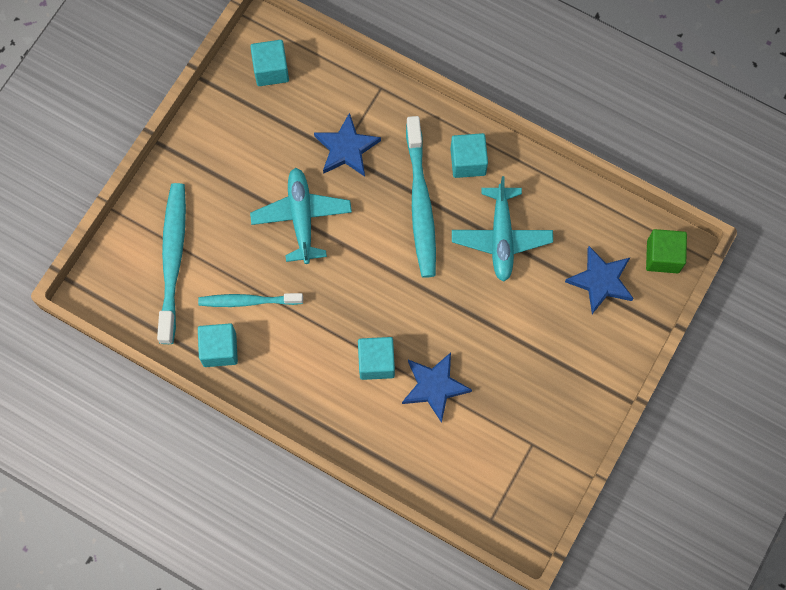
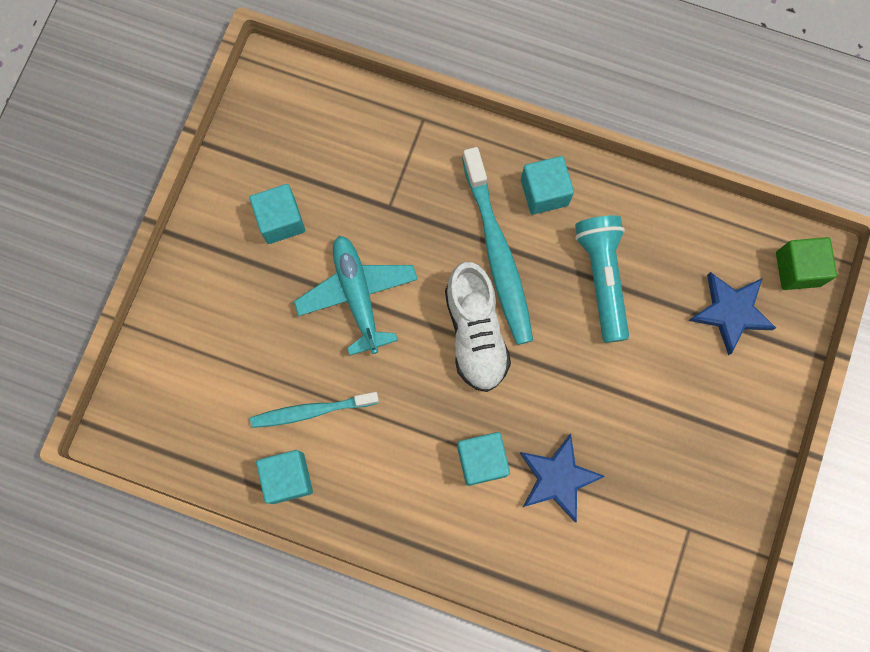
camera: 10 degrees left, 5 degrees up
turquoise toothbrush [157,183,186,344] -> none
turquoise cube [250,40,289,86] -> turquoise cube moved to [249,184,305,244]
blue star [314,113,381,177] -> none
turquoise plane [452,176,553,282] -> turquoise flashlight [575,215,629,343]
none -> white shoe [445,262,511,392]

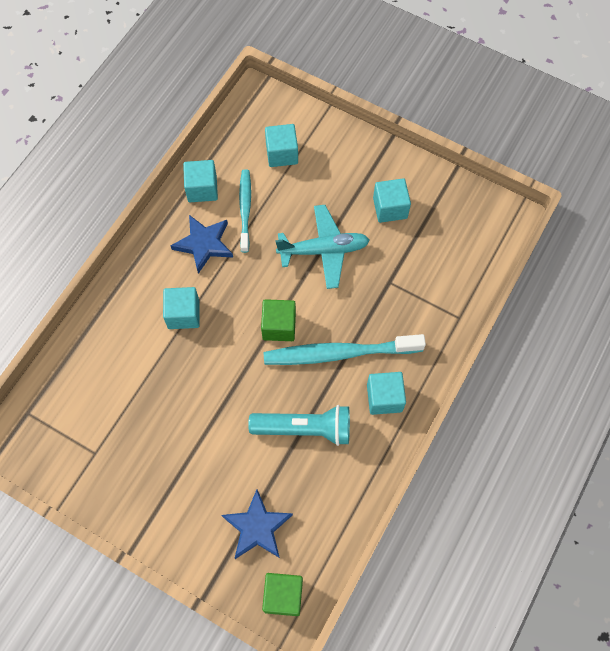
camera: 100 degrees right, 10 degrees down
white shoe [445,262,511,392] -> green cube [261,299,296,341]
blue star [520,434,605,522] -> blue star moved to [171,215,233,274]
none -> turquoise cube [265,124,298,167]

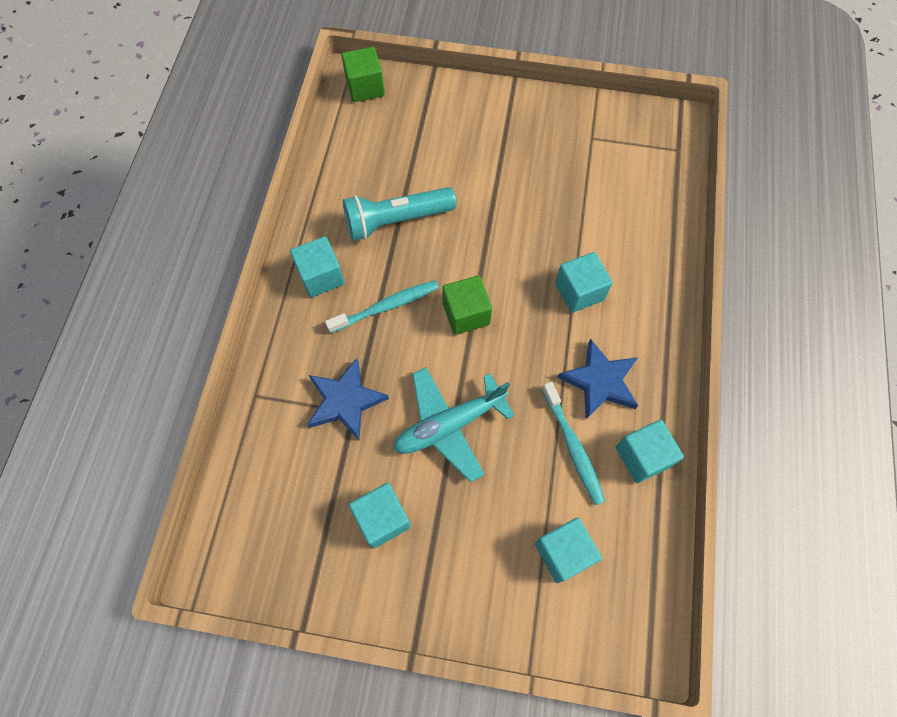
camera: 160 degrees right, 0 degrees up
blue star [221,489,293,559] -> blue star moved to [307,358,389,440]
turquoise toothbrush [263,334,426,365] -> turquoise toothbrush [325,280,439,333], size x0.62

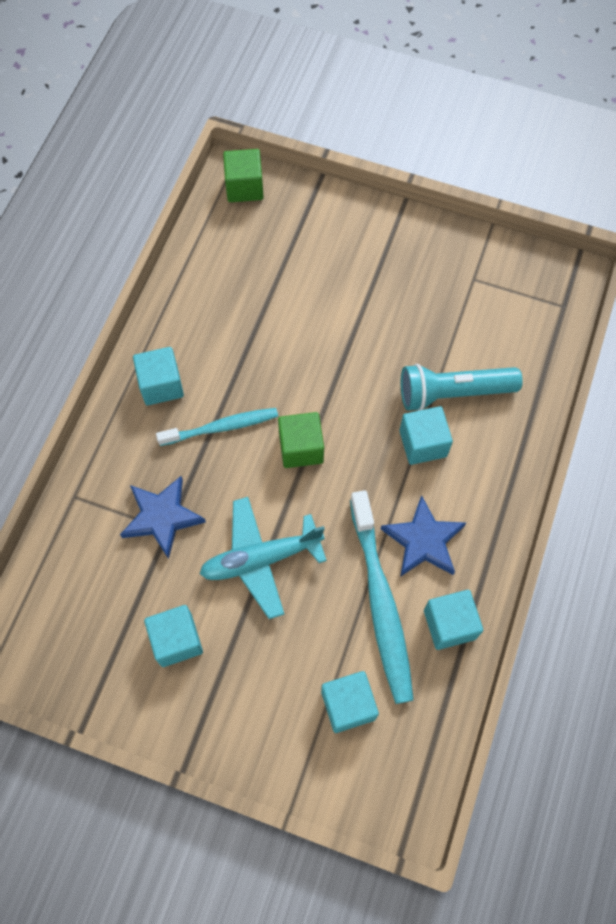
camera: 10 degrees right, 0 degrees up
turquoise flashlight [343,187,456,241] -> turquoise flashlight moved to [401,364,523,411]
turquoise toothbrush [542,382,605,505] -> turquoise toothbrush [350,490,414,704], size x1.62

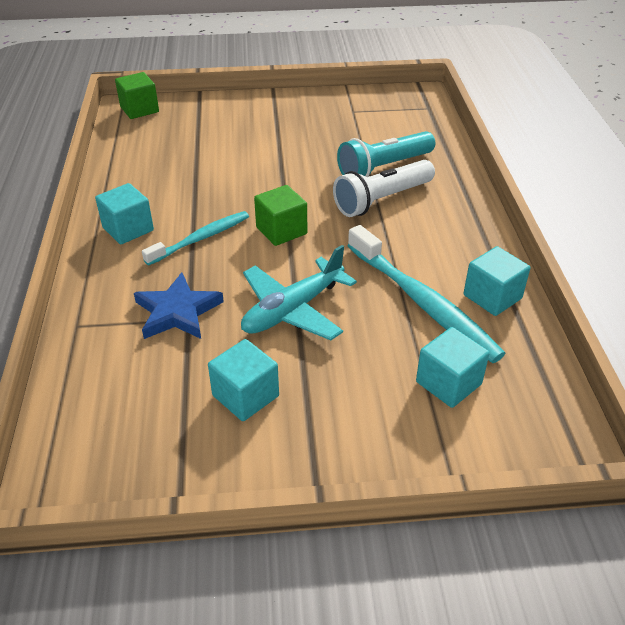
camera: 25 degrees left, 25 degrees down
blue star [381,495,466,577] -> none
turquoise cube [400,406,453,465] -> white flashlight [333,160,435,217]

